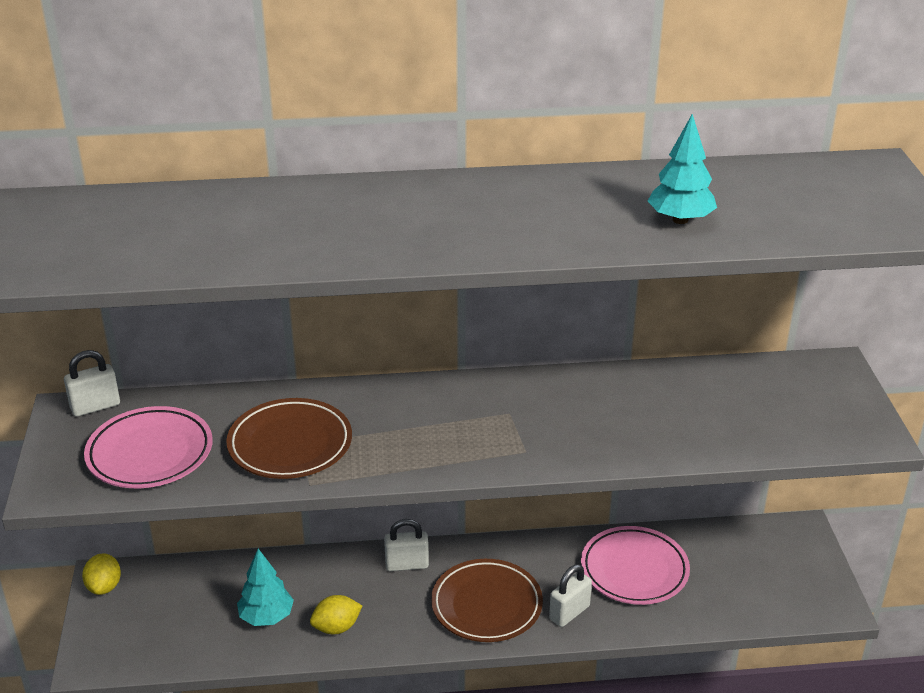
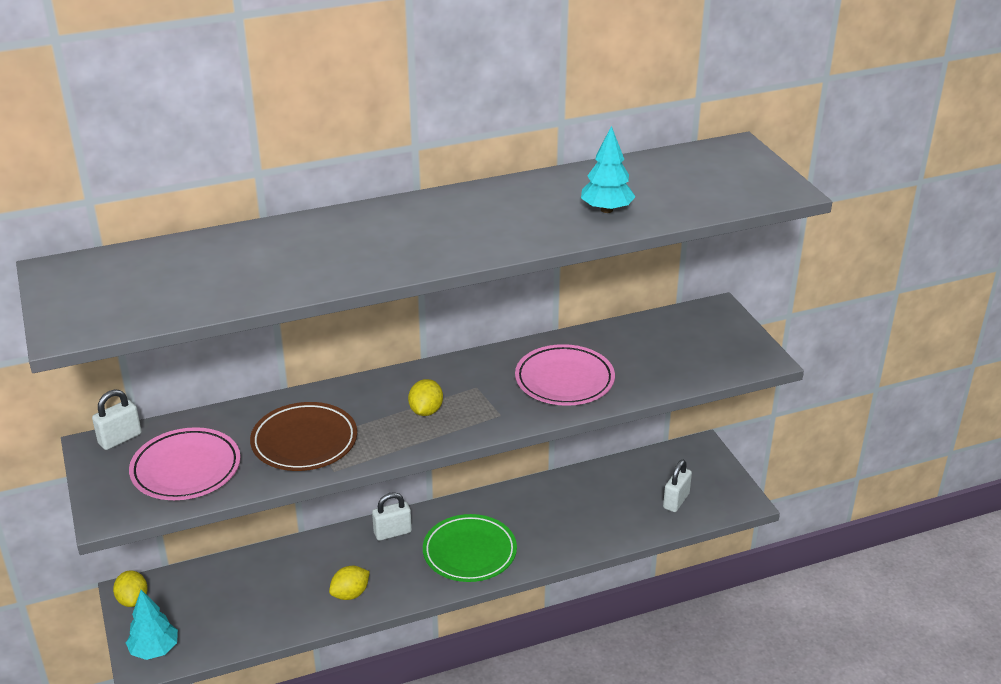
camera: 15 degrees left, 0 degrees up
turquoise tree [237,549,294,626] -> turquoise tree moved to [126,590,178,660]
brown plate [431,559,543,642] -> green plate [423,514,517,582]
white padlock [549,564,592,627] -> white padlock moved to [663,460,692,512]
pink plate [581,526,690,605] -> pink plate moved to [515,344,615,406]
none -> yellow lemon [408,379,443,416]

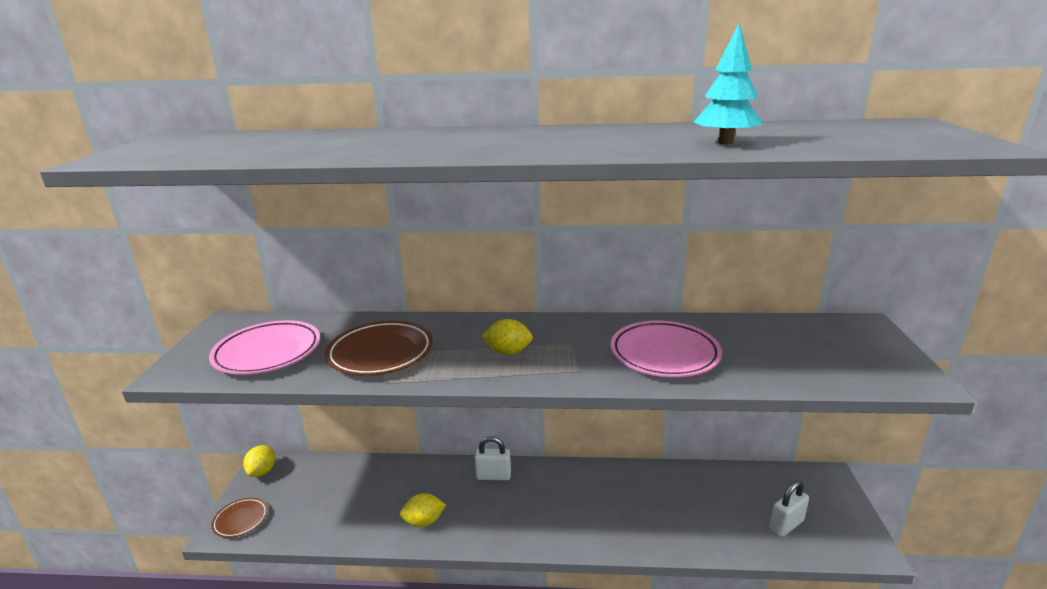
camera: 25 degrees right, 10 degrees down
white padlock [92,389,142,450] -> none
turquoise tree [126,590,178,660] -> brown plate [211,498,268,538]
yellow lemon [408,379,443,416] -> yellow lemon turned 60 degrees clockwise [481,319,533,355]
green plate [423,514,517,582] -> none

